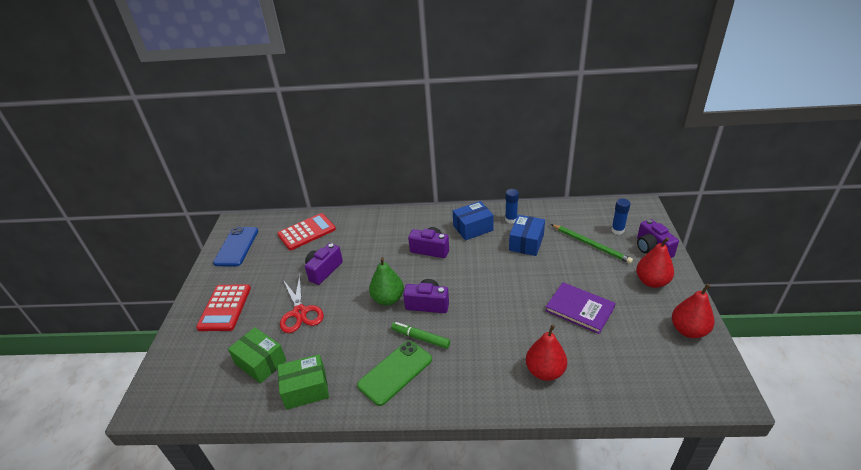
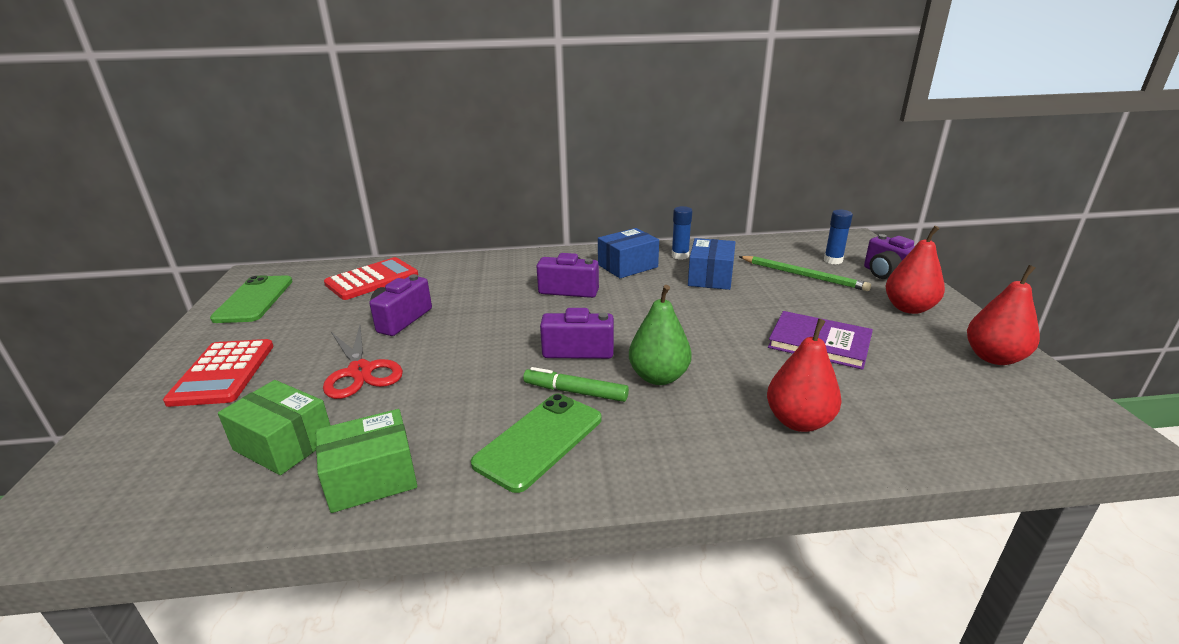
camera: 10 degrees left, 10 degrees down
blue phone [213,227,258,266] -> green phone [210,275,293,323]
green pear [369,257,404,305] -> green pear moved to [629,285,692,385]

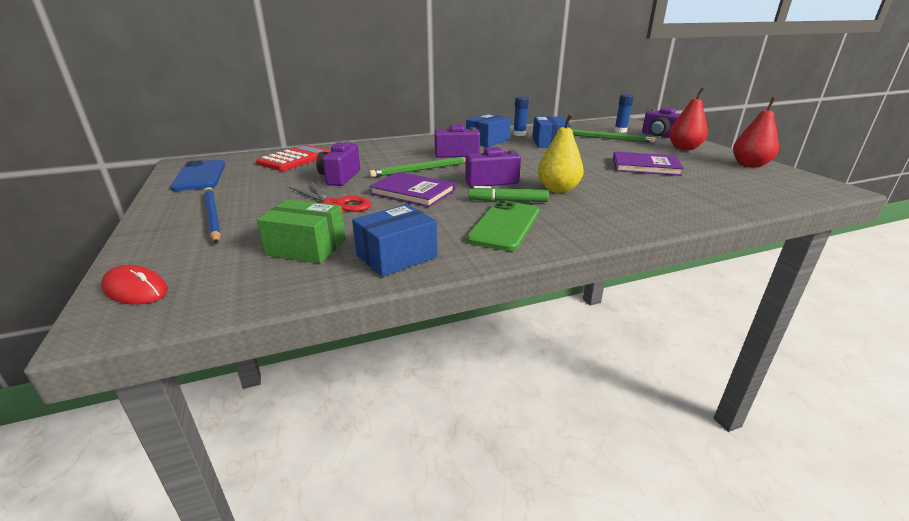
camera: 15 degrees left, 0 degrees up
red calculator [163,339,274,407] -> blue pencil [204,187,221,244]
green phone [210,275,293,323] -> blue phone [170,160,225,191]
green box [316,409,417,513] -> blue box [352,204,437,277]
green pear [629,285,692,385] -> yellow pear [538,113,584,193]
red pear [767,318,842,432] -> none
none -> red mouse [101,265,168,305]
none -> green pencil [369,157,466,177]
none -> purple book [369,172,455,207]

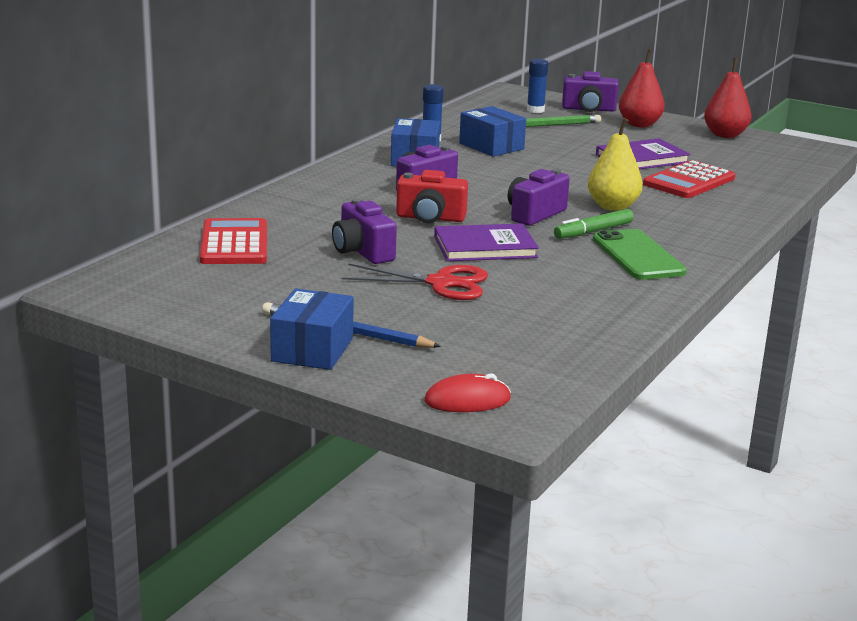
camera: 40 degrees left, 5 degrees down
blue phone [170,160,225,191] -> none
green box [257,199,346,263] -> none
blue box [352,204,437,277] -> blue box moved to [270,289,354,370]
green pencil [369,157,466,177] -> red camera [396,170,468,223]
none -> red calculator [643,160,735,198]

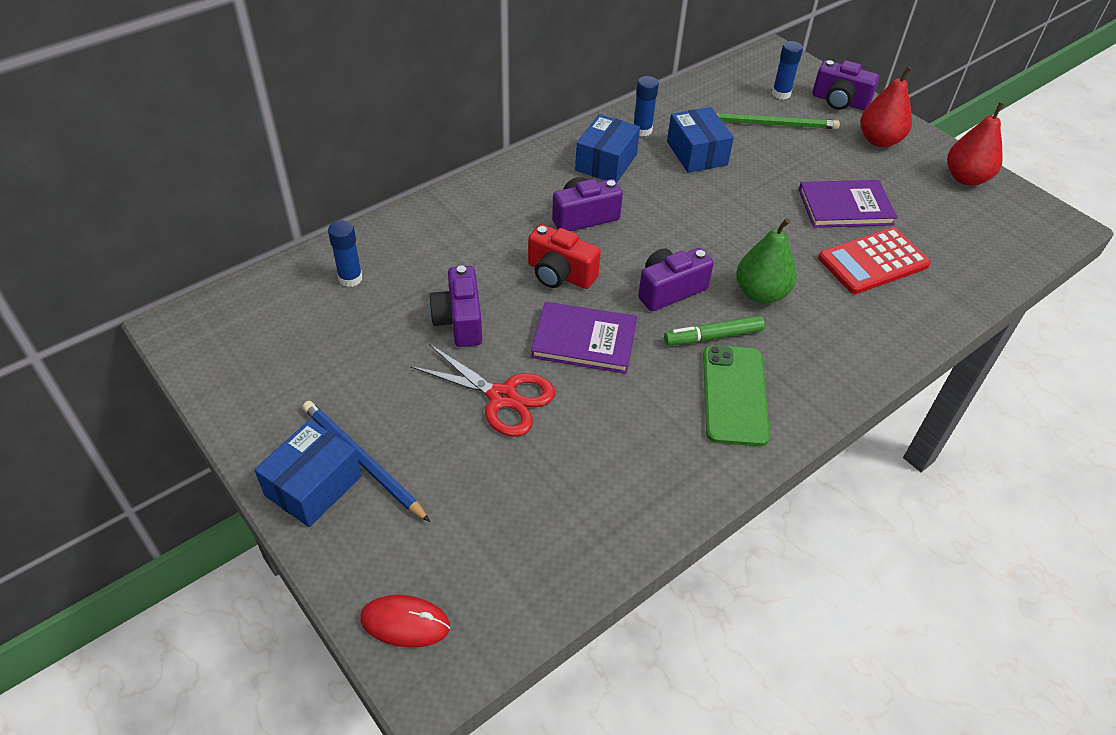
camera: 20 degrees right, 25 degrees up
red calculator [200,218,267,264] -> blue glue stick [328,220,363,287]
yellow pear [588,118,643,211] -> green pear [736,218,797,304]

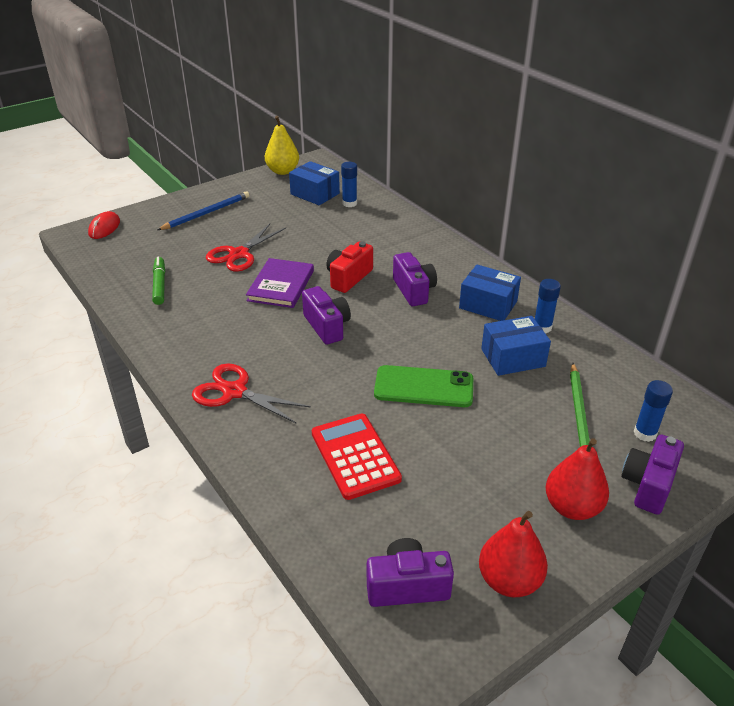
camera: 95 degrees right, 10 degrees down
blue box [254,420,362,527] -> blue box moved to [289,161,340,205]
purple camera [429,266,482,347] -> purple camera moved to [367,538,454,607]
green marker [664,316,765,346] -> green marker moved to [152,257,165,305]
green phone [703,345,770,446] -> green phone moved to [374,365,473,407]
green pear [736,218,797,304] -> none
purple book [799,180,897,228] -> none
none -> red scissors [192,363,311,424]
none -> yellow pear [265,116,299,175]

